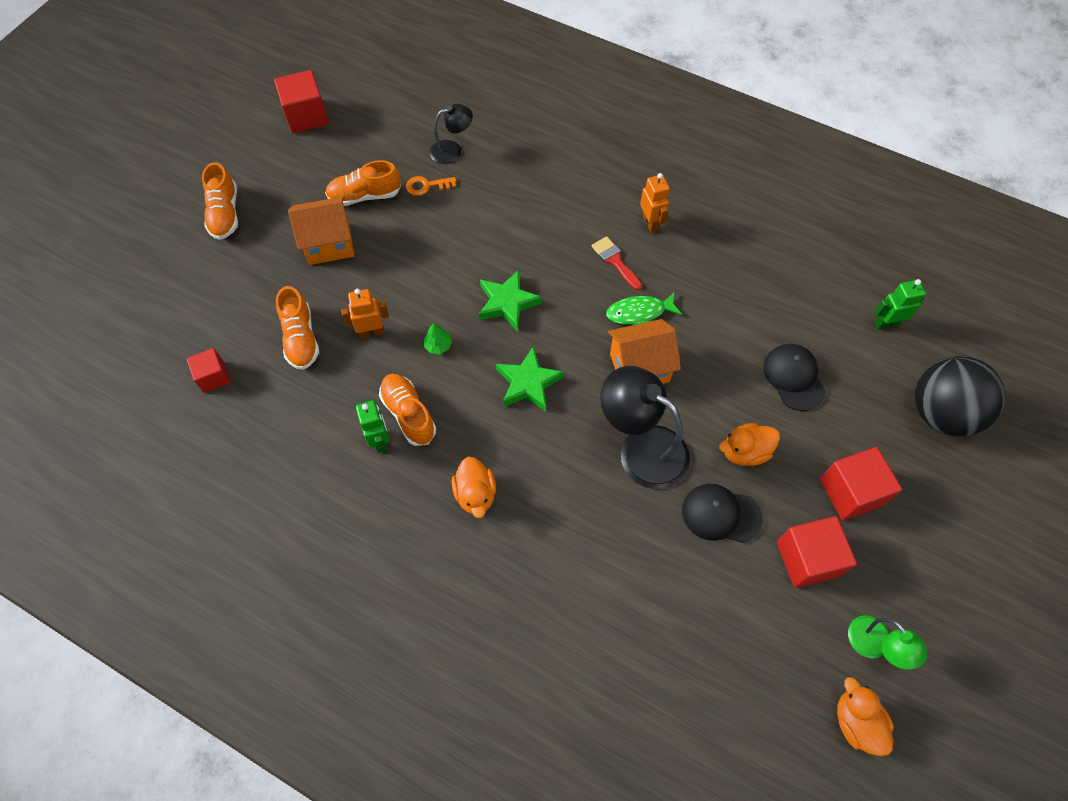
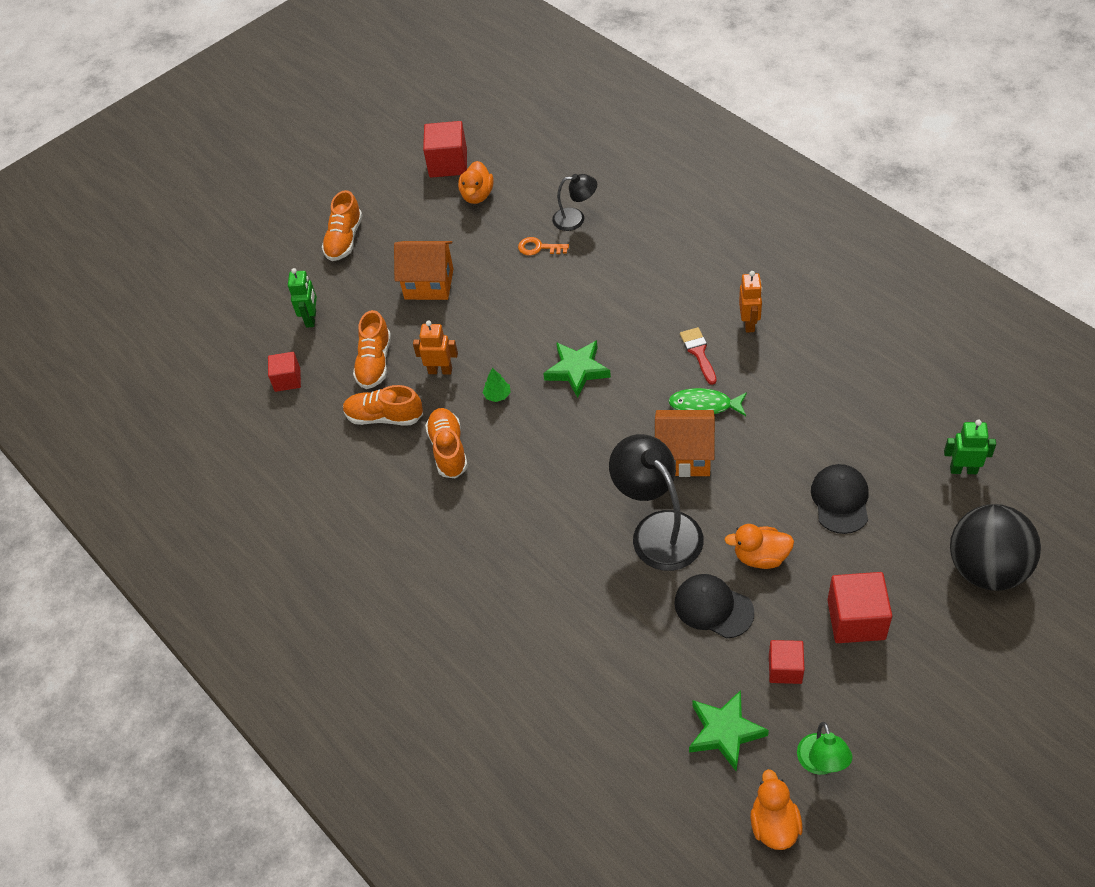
camera: 25 degrees right, 10 degrees down
orange shoe [325,160,401,206] -> orange shoe moved to [343,385,423,425]
green robot [356,400,389,453] -> green robot moved to [288,268,317,328]
orange duck [452,456,496,518] -> orange duck moved to [458,161,494,204]
green star [496,347,564,412] -> green star moved to [689,690,769,771]
red cube [777,516,857,588] -> red cube [769,640,805,684], size x0.62

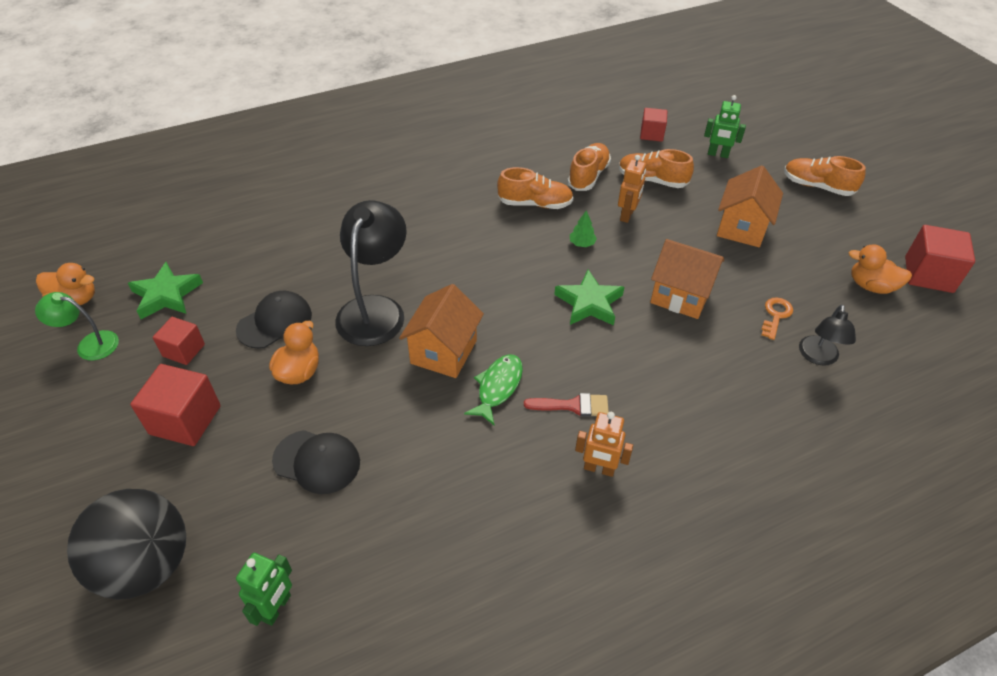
camera: 100 degrees right, 5 degrees down
black lamp [609,434,704,571] -> black lamp turned 60 degrees counterclockwise [335,200,407,346]
none -> orange house [650,239,724,319]

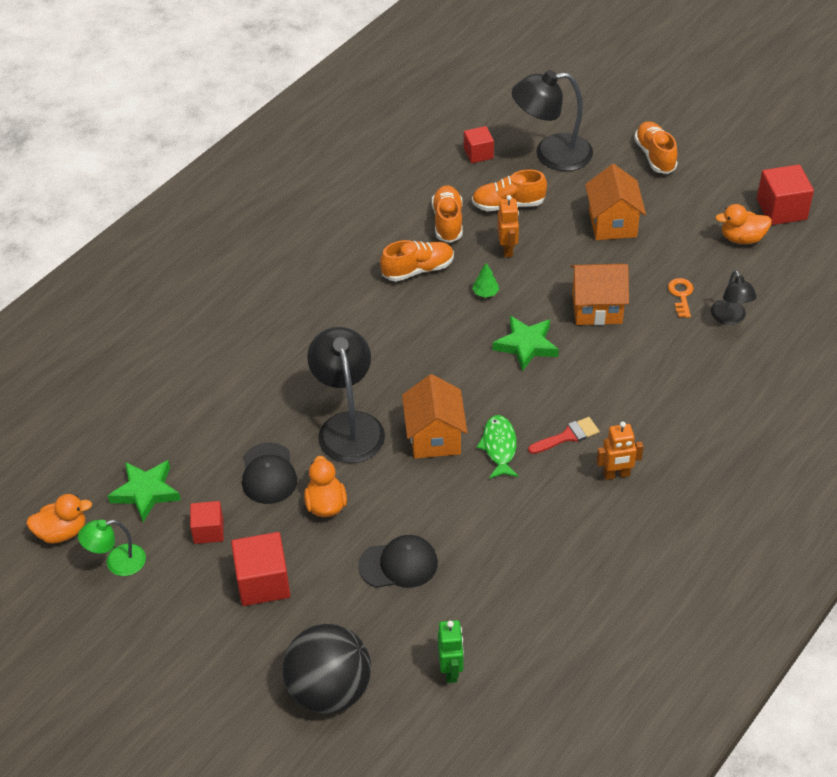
camera: 25 degrees left, 0 degrees up
black cap [236,291,312,349] -> black cap turned 150 degrees clockwise [242,442,297,504]
green robot [704,95,746,158] -> black lamp [512,70,593,171]
orange shoe [784,156,866,196] -> orange shoe turned 75 degrees clockwise [634,121,678,174]

